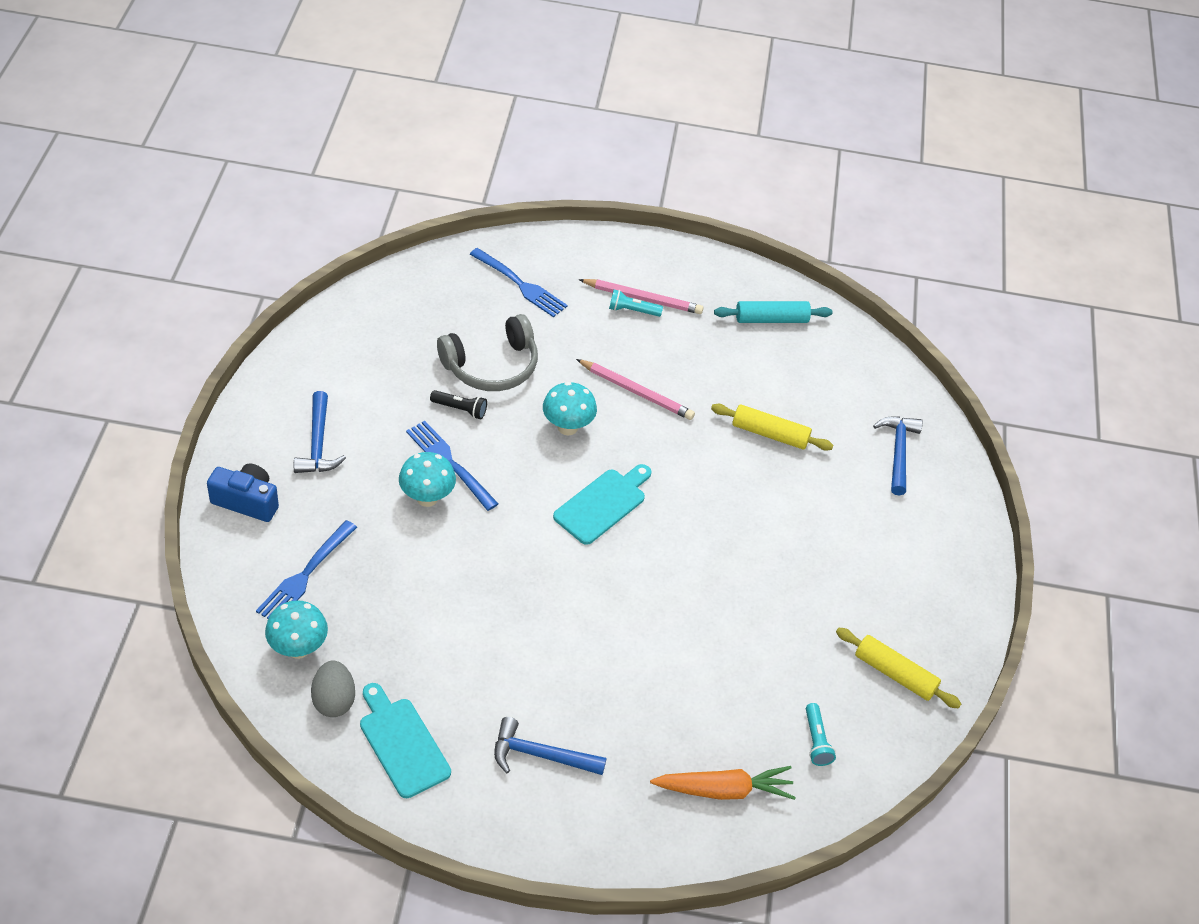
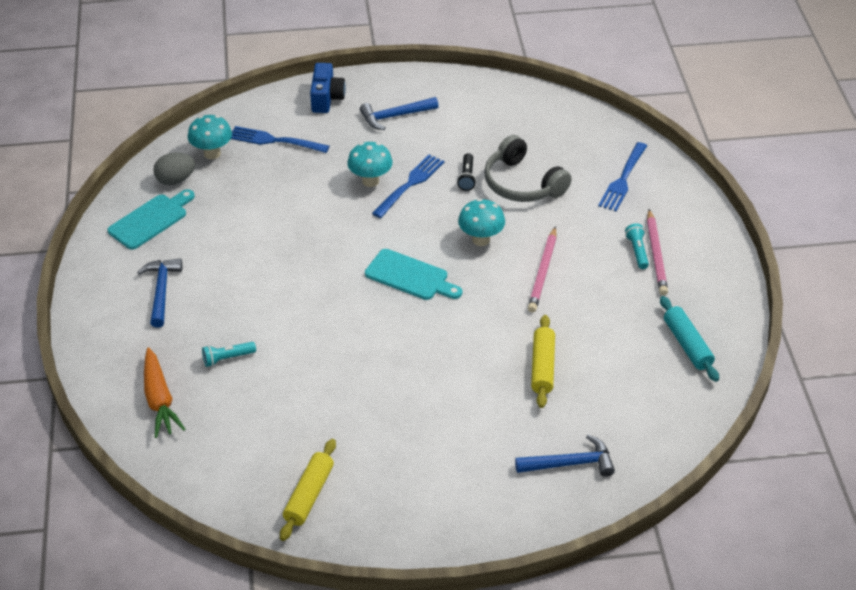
camera: 80 degrees right, 5 degrees down
turquoise flashlight [806,703,836,766] -> turquoise flashlight moved to [202,342,256,367]

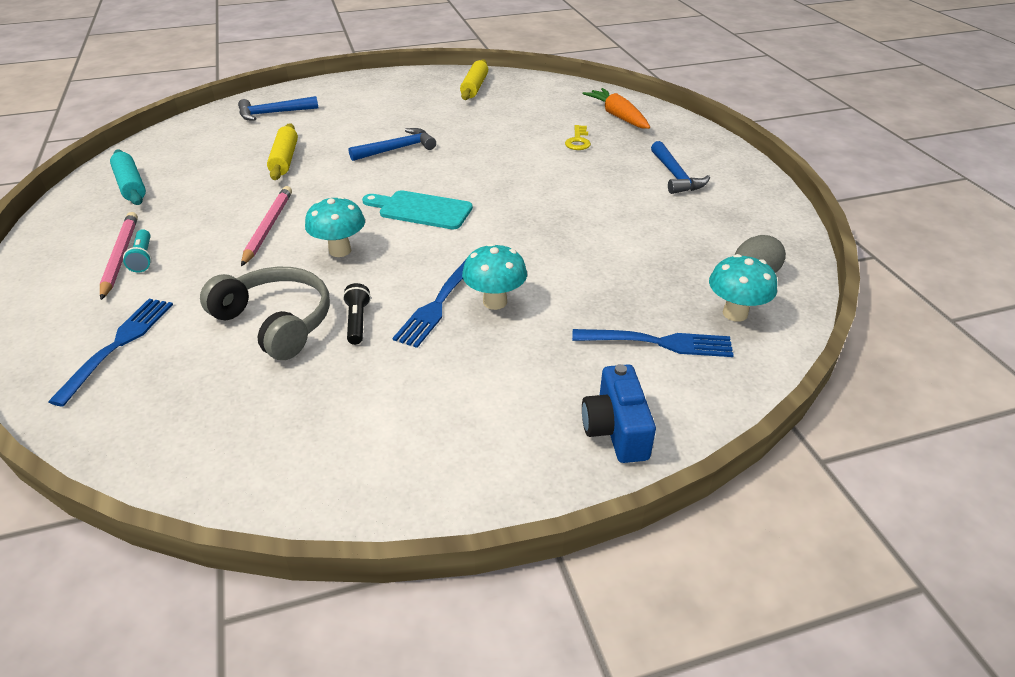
camera: 170 degrees right, 5 degrees down
turquoise cutting board [108,189,195,250] -> none
turquoise flashlight [202,342,256,367] -> yellow key [565,125,591,150]
blue hammer [360,97,439,130] -> blue hammer moved to [348,128,436,161]

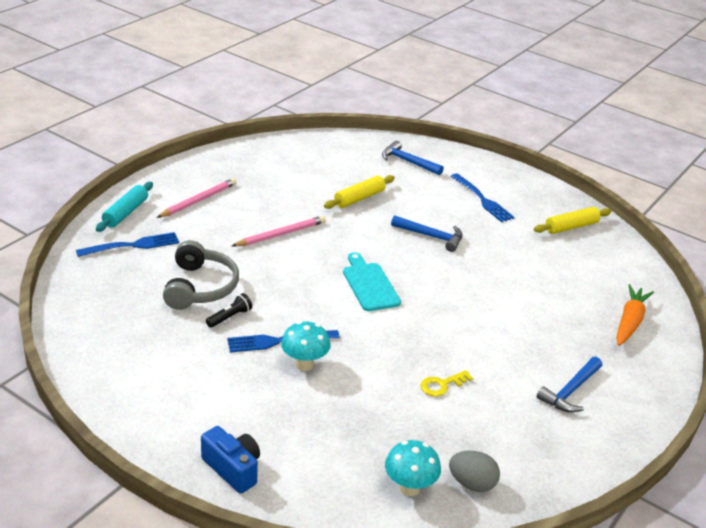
camera: 50 degrees right, 5 degrees down
turquoise rolling pin [110,149,146,205] -> turquoise rolling pin moved to [96,182,153,232]
turquoise flashlight [123,229,152,273] -> none
turquoise mushroom [305,196,365,257] -> none
yellow key [565,125,591,150] -> yellow key moved to [421,370,473,397]
blue fork [572,329,734,357] -> blue fork moved to [451,173,515,222]
blue camera [582,364,656,463] -> blue camera turned 90 degrees clockwise [201,426,260,494]

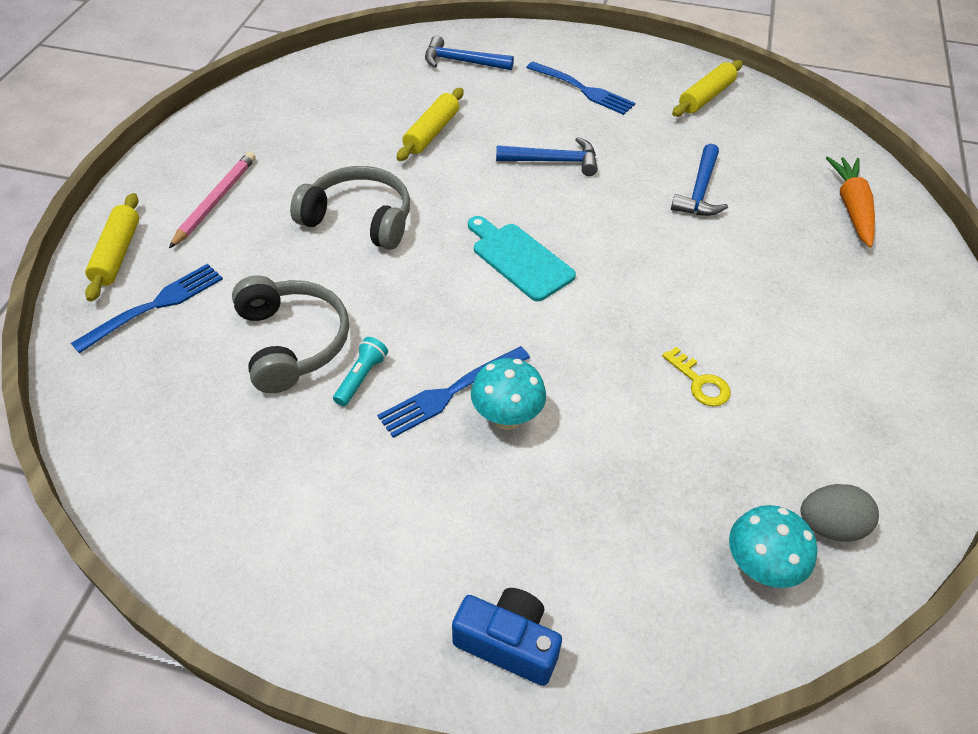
camera: 20 degrees left, 15 degrees up
turquoise rolling pin [96,182,153,232] -> yellow rolling pin [85,193,139,302]
black flashlight [206,293,252,328] -> turquoise flashlight [333,337,388,406]
pink pencil [232,216,326,246] -> grey headphones [290,166,410,250]
yellow key [421,370,473,397] -> yellow key turned 75 degrees counterclockwise [662,347,731,407]
blue hammer [536,357,602,412] -> blue hammer moved to [671,144,728,216]

